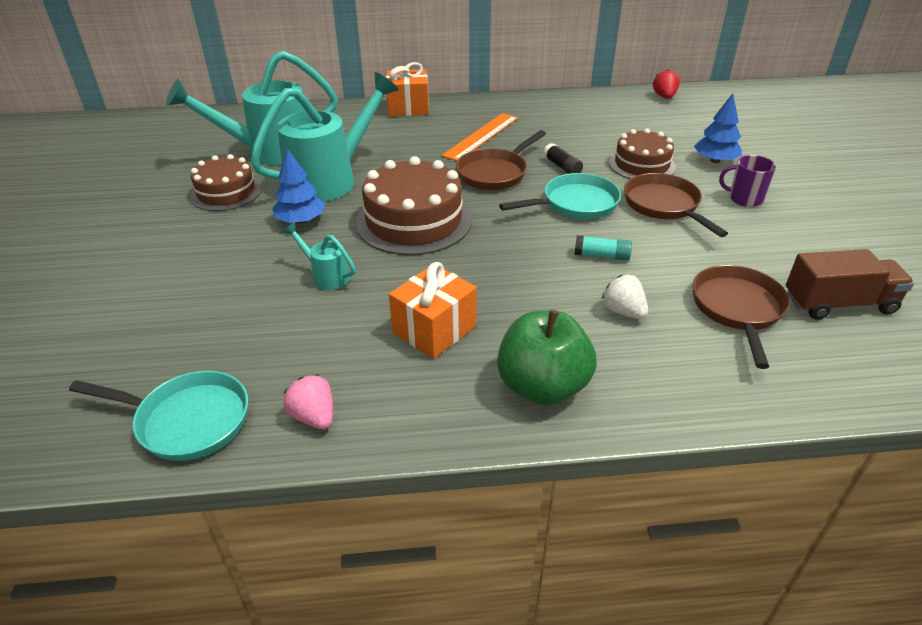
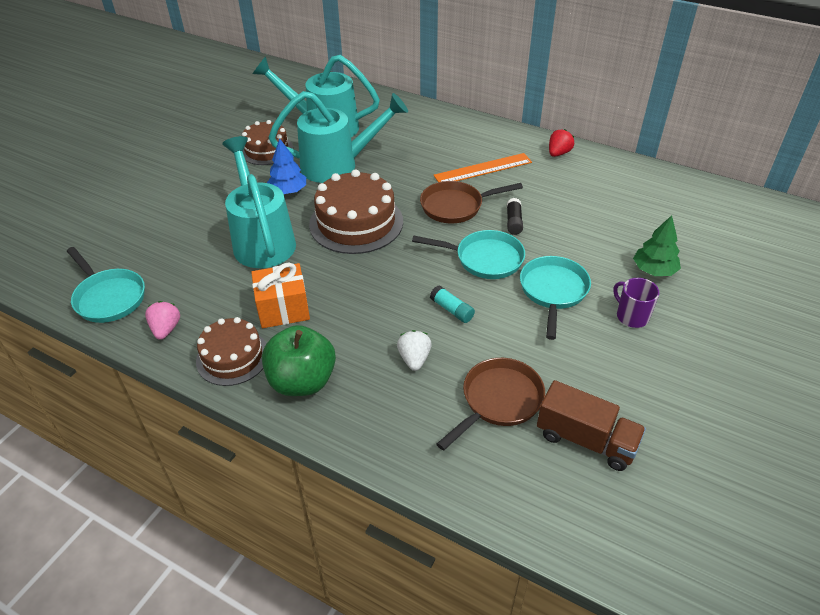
camera: 35 degrees right, 5 degrees up
turquoise watering can [283,223,356,290] -> turquoise watering can [222,136,296,268], size x2.26
orange gift [386,62,429,116] -> none
brown cake [609,129,676,179] -> brown cake moved to [196,317,267,386]
brown pan [624,173,728,237] -> turquoise pan [520,256,591,340]
red strawberry [653,69,680,99] -> red strawberry moved to [549,129,574,157]
blue tree [694,93,742,163] -> green tree [633,215,681,276]

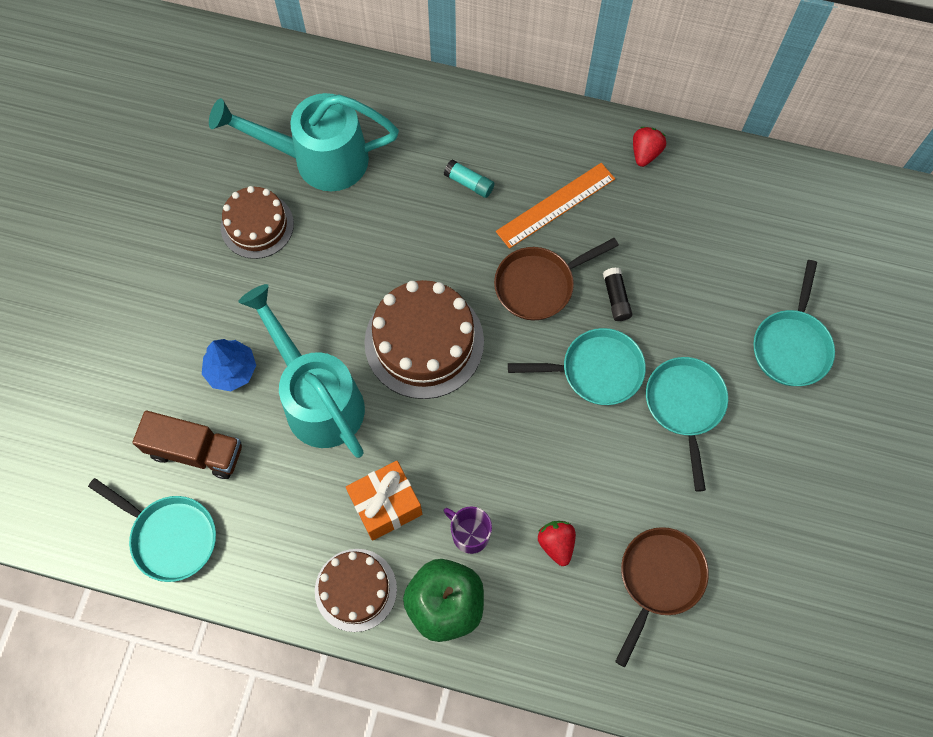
camera: 15 degrees left, 25 degrees up
pink strawberry [145,301,180,340] -> none
blue tree [267,138,306,194] -> blue tree moved to [202,339,256,391]
turquoise watering can [269,91,408,183] -> none
white strawberry [397,330,432,371] -> red strawberry [538,521,576,566]
turquoise glue stick [430,285,475,323] -> turquoise glue stick moved to [444,159,494,198]
brown truck [537,380,646,471] -> brown truck moved to [132,411,242,479]
purple mug [613,278,659,328] -> purple mug moved to [444,506,492,554]
green tree [633,215,681,276] -> turquoise pan [753,260,835,386]

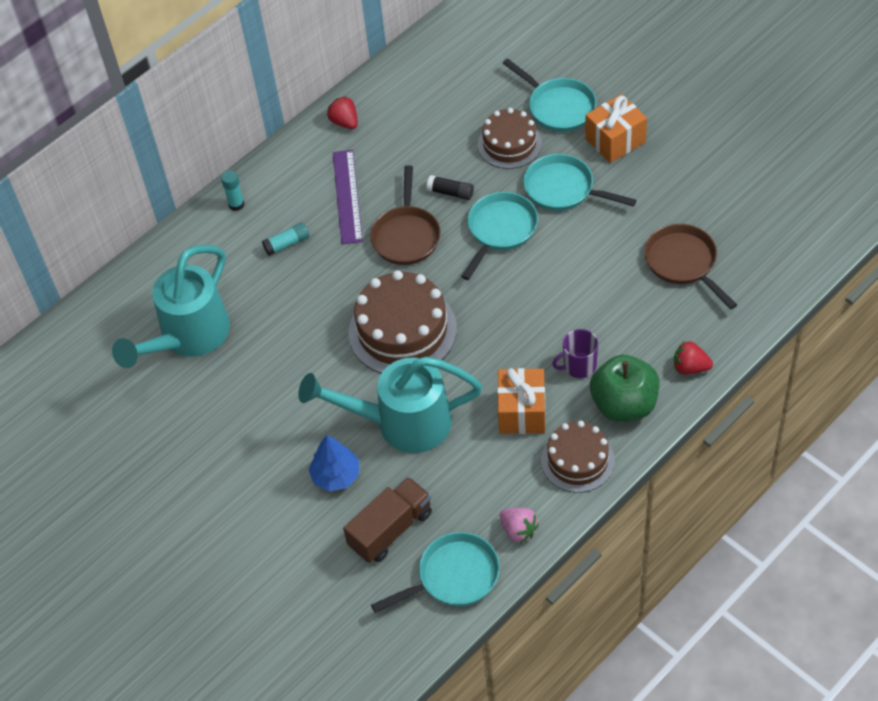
camera: 55 degrees left, 15 degrees down
brown cake [221,186,294,259] -> brown cake moved to [478,108,542,169]
orange ruler [496,163,615,249] -> purple ruler [333,150,363,244]
red strawberry [538,521,576,566] -> red strawberry moved to [674,341,713,375]
none -> turquoise glue stick [221,170,244,211]
none -> pink strawberry [500,508,539,543]
none -> orange gift [585,94,647,163]

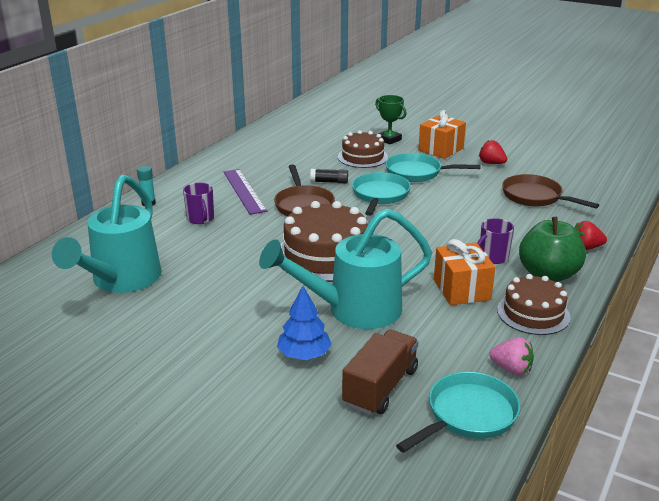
camera: 20 degrees left, 25 degrees down
turquoise glue stick [262,223,309,256] -> purple mug [183,183,214,224]
red strawberry [327,96,358,129] -> red strawberry moved to [479,140,507,164]
turquoise pan [503,58,597,132] -> green trophy [375,95,407,144]

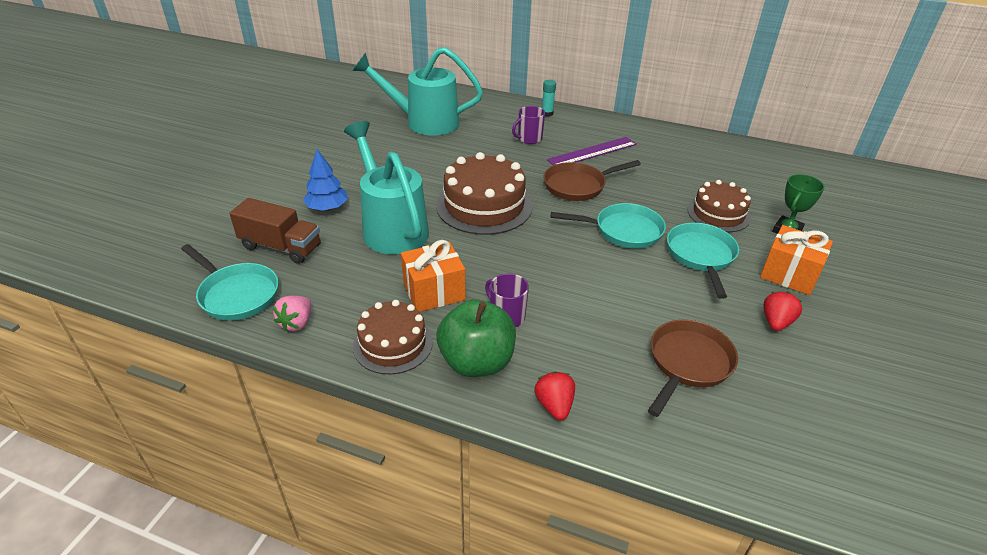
camera: 80 degrees right, 10 degrees up
black glue stick [310,169,348,183] -> none

